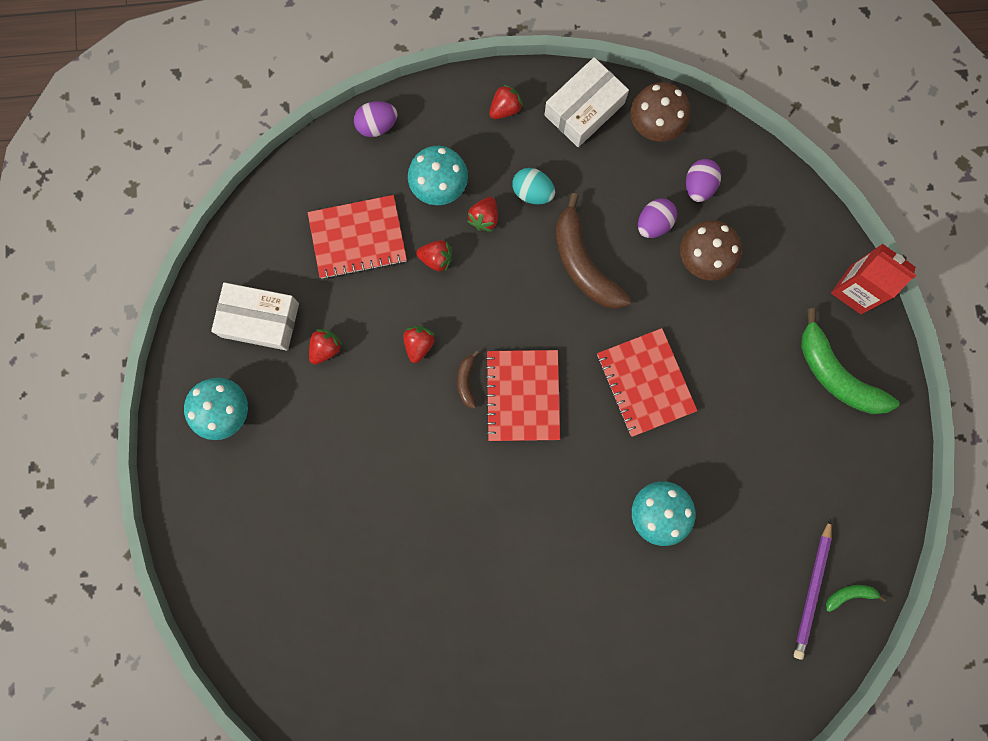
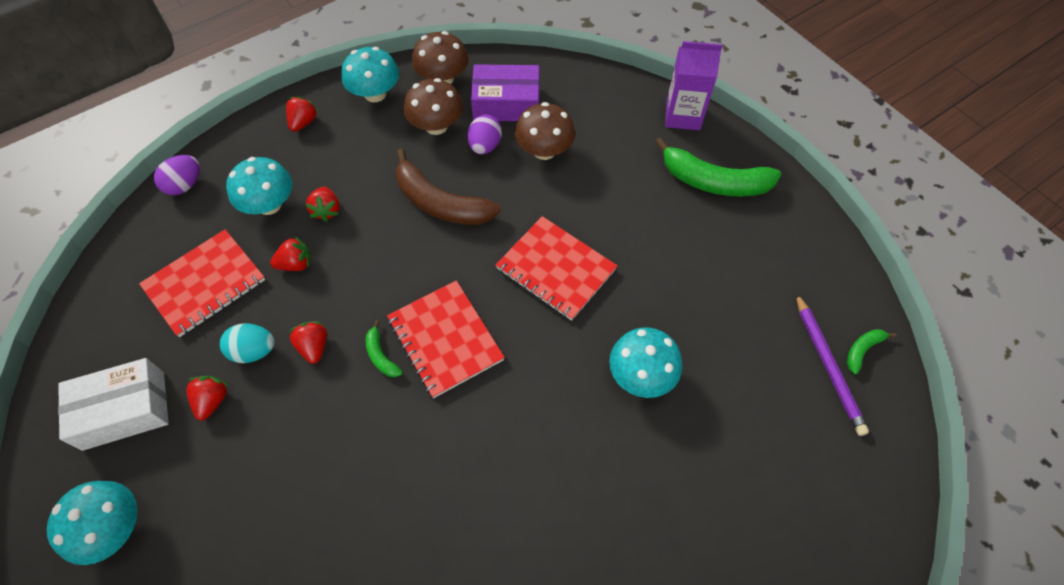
camera: 30 degrees left, 20 degrees down
brown banana [457,350,479,409] -> green banana [366,320,403,377]
turquoise egg [512,168,555,204] -> turquoise egg moved to [220,323,275,363]
white box [544,57,629,147] -> turquoise mushroom [341,47,399,102]
purple egg [686,159,721,202] -> purple box [471,64,539,121]
red carton [831,244,917,314] -> purple carton [665,41,723,130]
none -> brown mushroom [404,78,463,135]

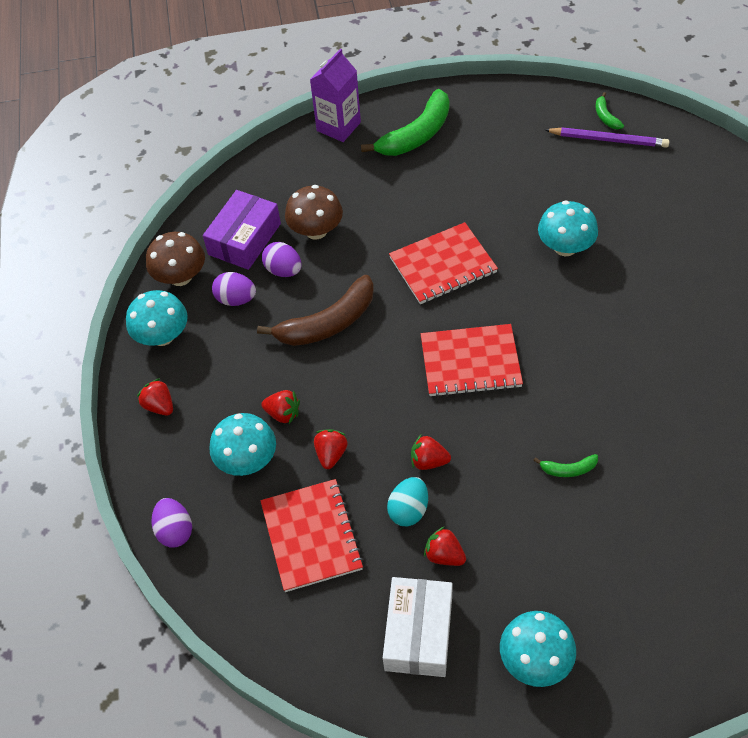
camera: 60 degrees left, 5 degrees down
green banana [366,320,403,377] -> green banana moved to [533,454,598,477]
brown mushroom [404,78,463,135] -> purple egg [212,272,256,306]

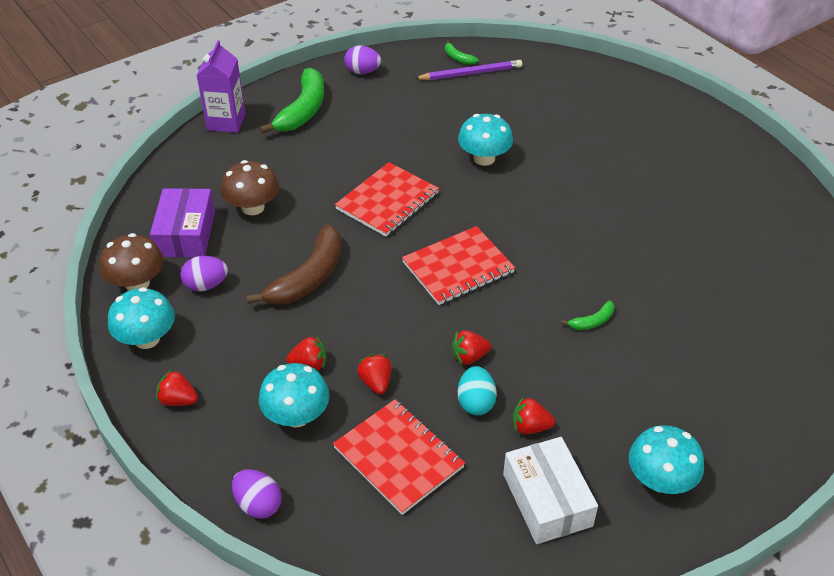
camera: 30 degrees left, 10 degrees down
purple egg [262,242,302,277] -> purple egg moved to [344,45,381,74]

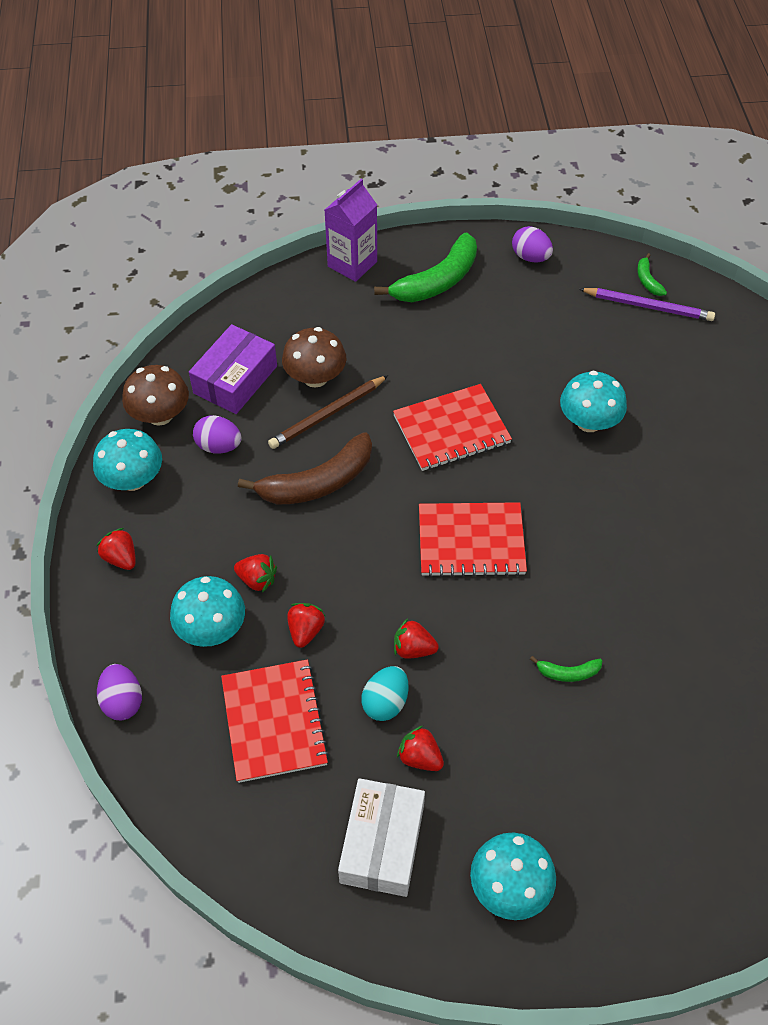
camera: 30 degrees right, 10 degrees up
none -> brown pencil [268,375,388,449]

